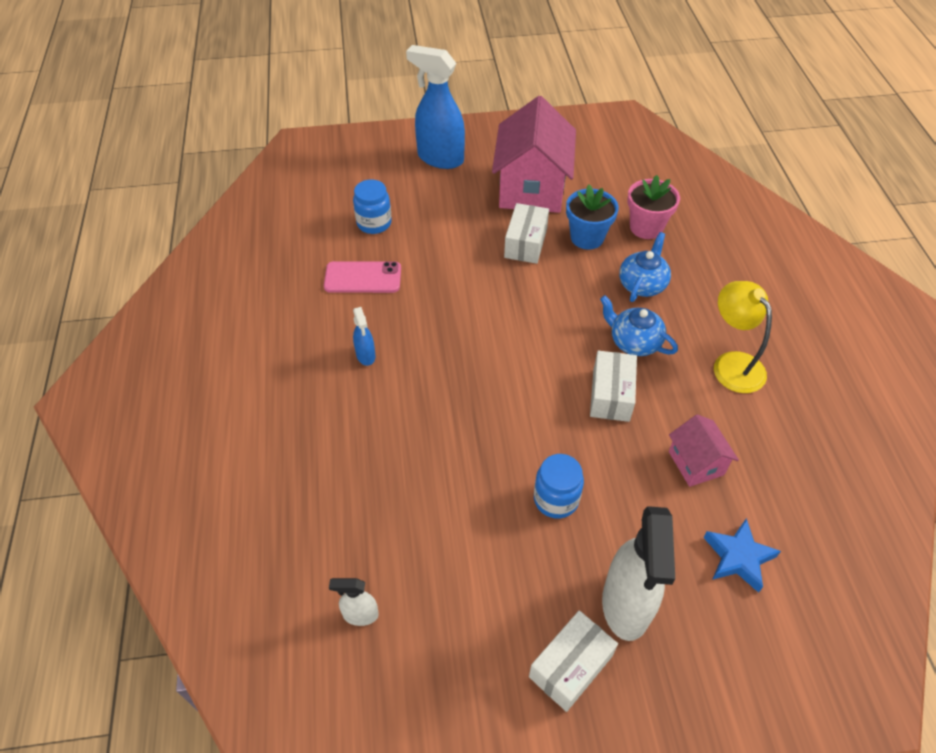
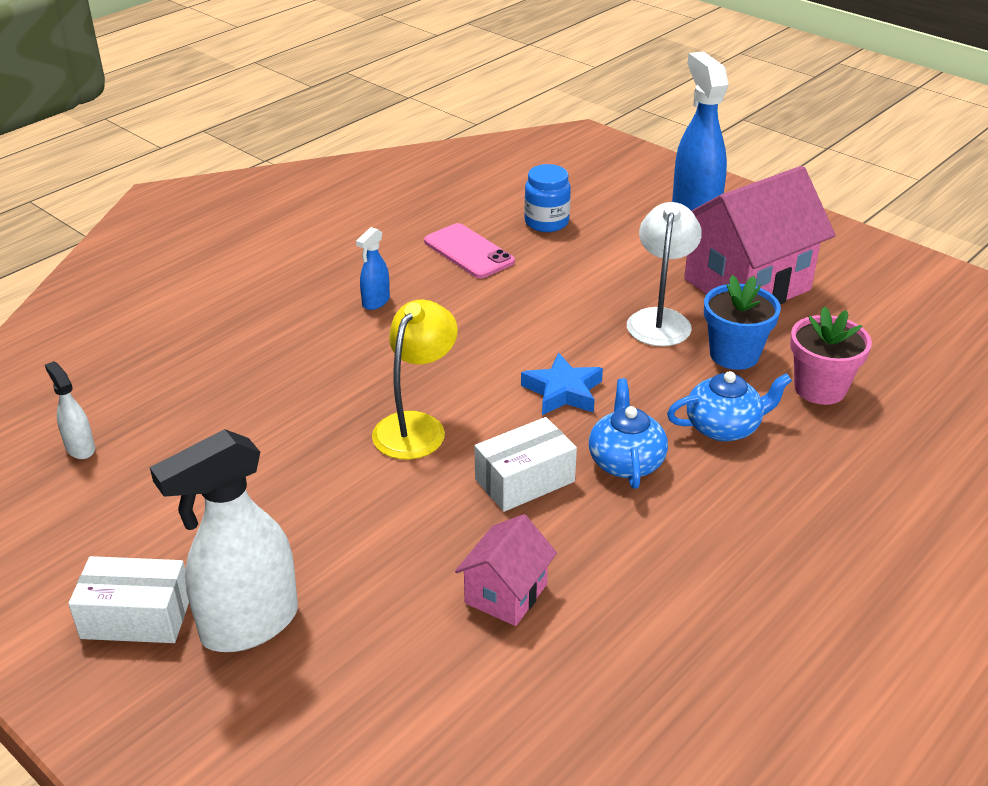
camera: 50 degrees right, 15 degrees down
white box [504,203,549,264] -> white lamp [627,202,702,346]
blue jar [534,454,584,519] -> none
blue star [703,518,781,593] -> blue star moved to [521,353,603,415]
yellow lamp [714,281,772,393] -> yellow lamp moved to [372,299,458,460]

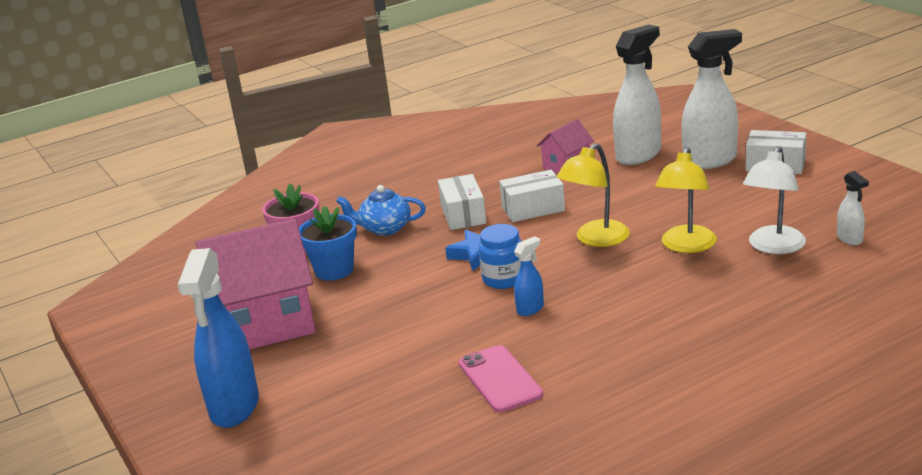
camera: 160 degrees left, 10 degrees down
blue spray bottle [356,227,390,310] -> blue spray bottle moved to [514,236,544,316]
blue jar [524,164,571,232] -> blue jar moved to [479,224,522,289]
blue teapot [589,378,668,489] -> white box [438,174,486,230]
white lamp [627,202,702,346] -> white lamp moved to [743,146,806,254]
none -> white spray bottle [613,25,661,165]
none -> yellow lamp [655,147,717,253]

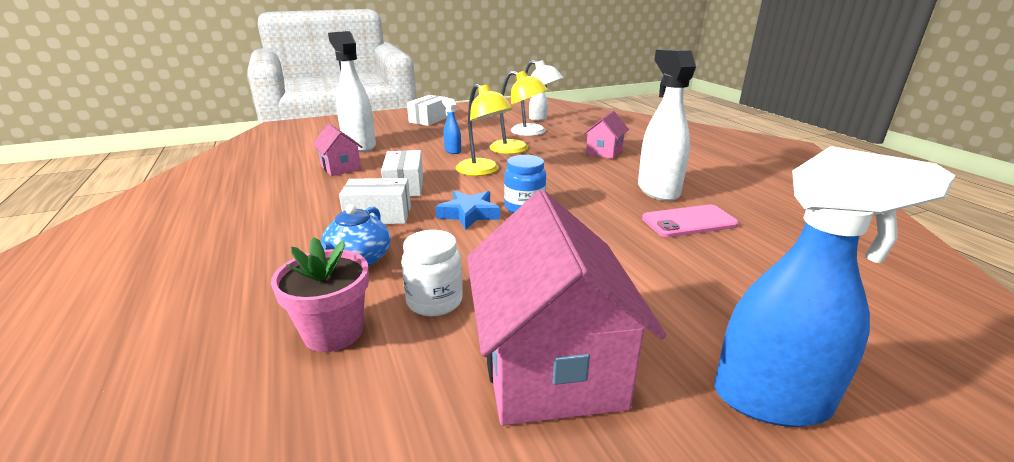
camera: 85 degrees left, 0 degrees up
blue flower pot [299,206,357,281] -> white jar [401,230,463,316]
blue spray bottle [514,236,544,316] -> blue spray bottle moved to [441,98,461,154]
white spray bottle [681,29,742,169] -> white spray bottle moved to [638,49,696,201]
none -> pink house [583,111,629,159]

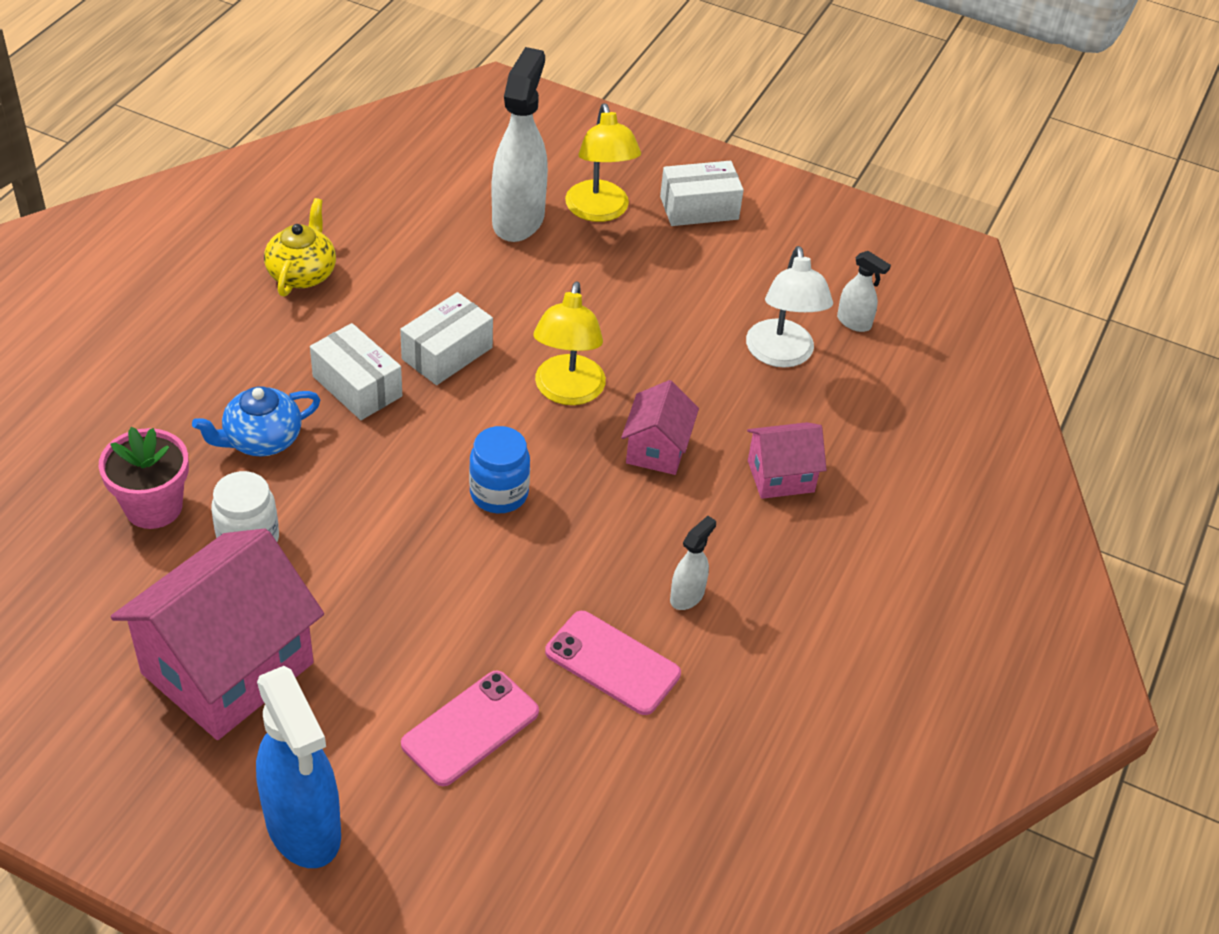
camera: 45 degrees right, 20 degrees up
pink house [312,124,362,176] -> pink house moved to [621,380,699,475]
blue star [435,190,500,230] -> none
blue spray bottle [441,98,461,154] -> none
yellow lamp [490,70,548,154] -> yellow lamp moved to [565,103,641,222]
white spray bottle [638,49,696,201] -> white spray bottle [670,516,716,610], size x0.47
none -> yellow teapot [264,198,336,296]
none -> pink phone [401,671,539,786]

